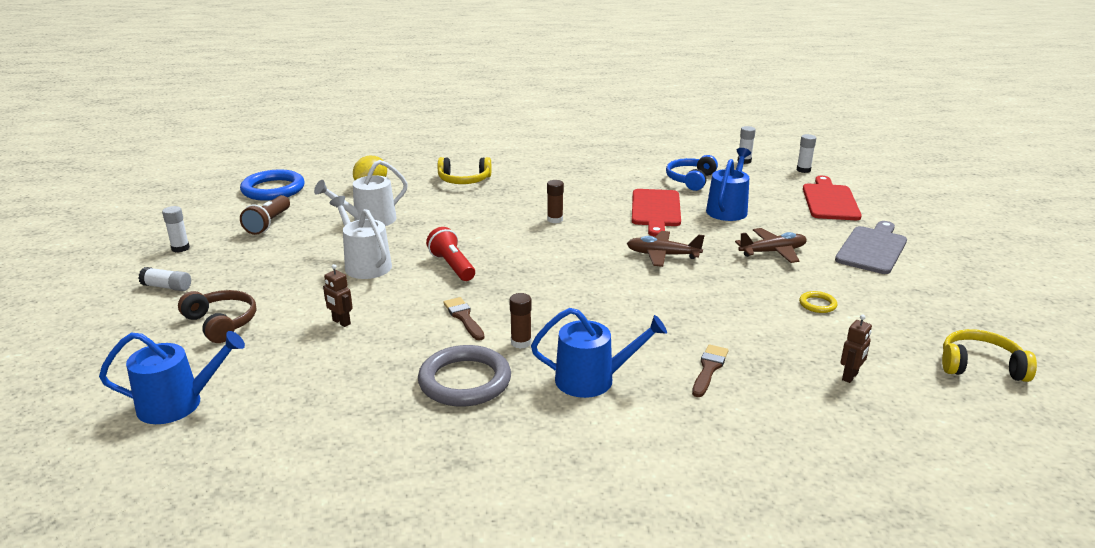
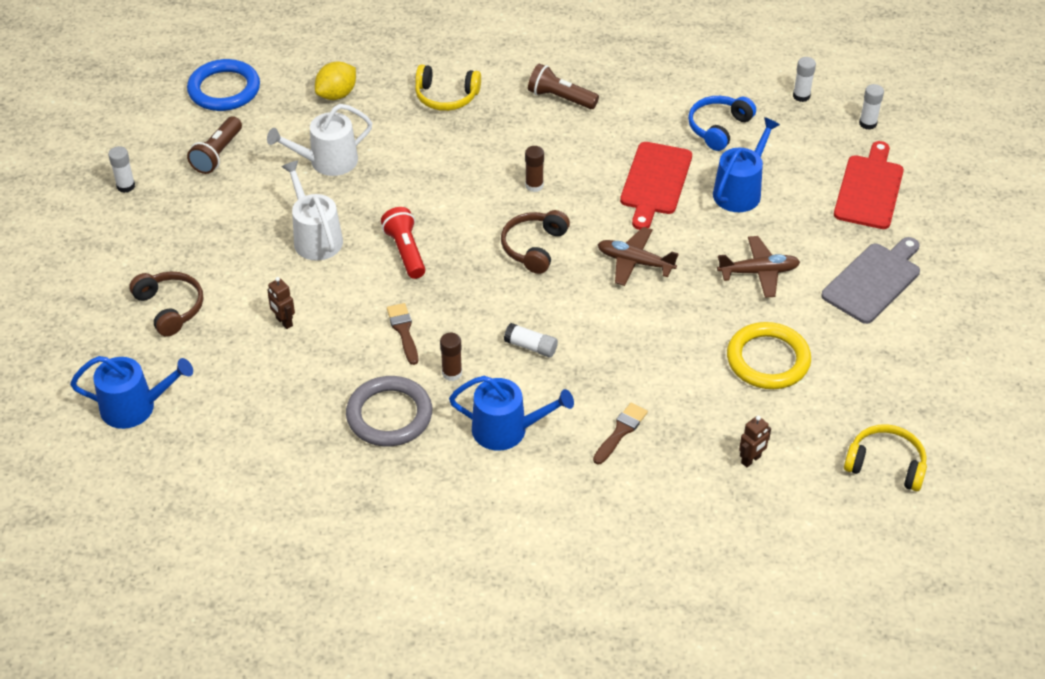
camera: 10 degrees right, 20 degrees up
white glue stick [138,267,191,291] -> white glue stick moved to [504,323,558,357]
yellow ring [799,291,837,313] -> yellow ring [727,322,811,389], size x2.19
none -> brown headphones [501,210,570,274]
none -> brown flashlight [528,63,599,109]

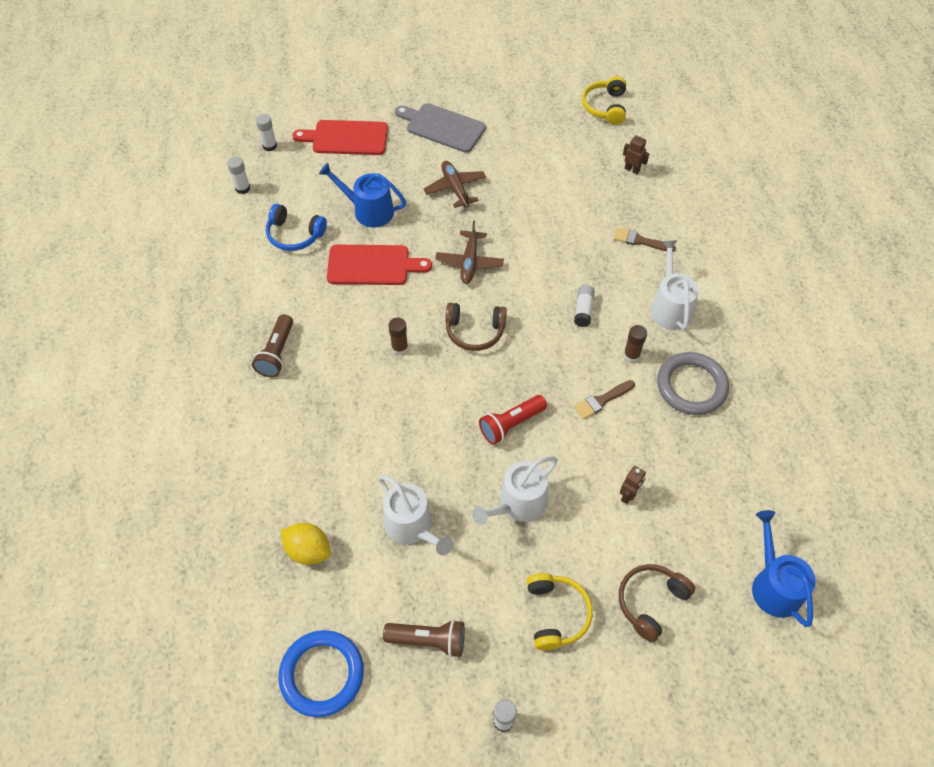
camera: 105 degrees left, 10 degrees up
yellow headphones [415,65,481,111] -> yellow headphones moved to [527,573,593,651]
blue watering can [449,376,574,451] -> white watering can [651,240,699,330]
yellow ring [727,322,811,389] -> none

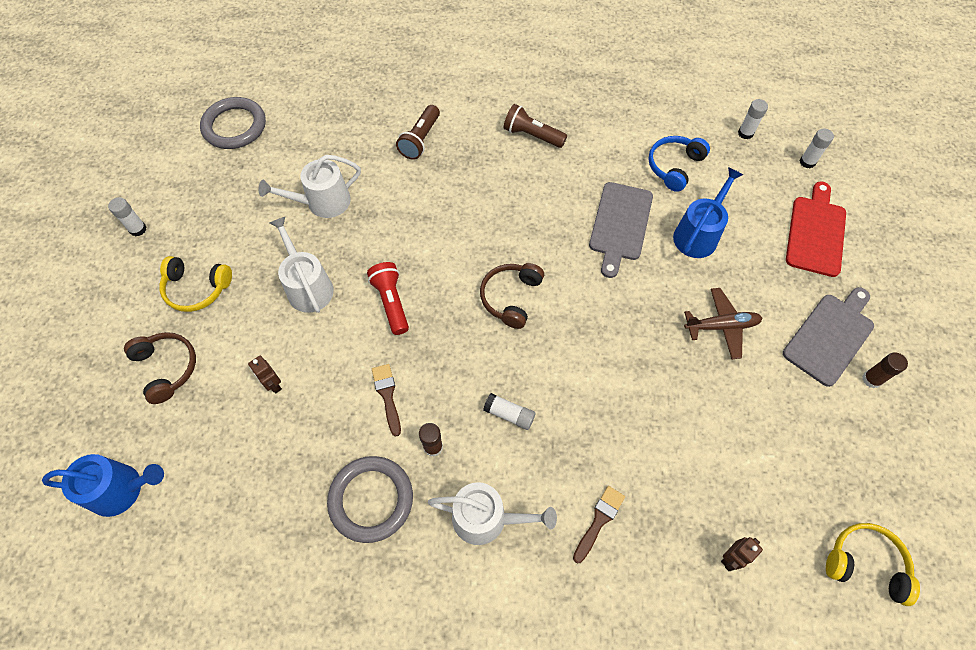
camera: 105 degrees right, 5 degrees up
blue ring [279,630,364,717] -> grey ring [200,97,266,149]
yellow lemon [281,523,331,565] -> none
red cutting board [327,245,432,285] -> grey cutting board [589,182,653,278]
brown flashlight [383,620,465,658] -> brown flashlight moved to [396,105,440,160]
brown glue stick [388,318,408,355] -> brown glue stick moved to [862,353,908,388]
brown plane [435,220,504,284] -> none

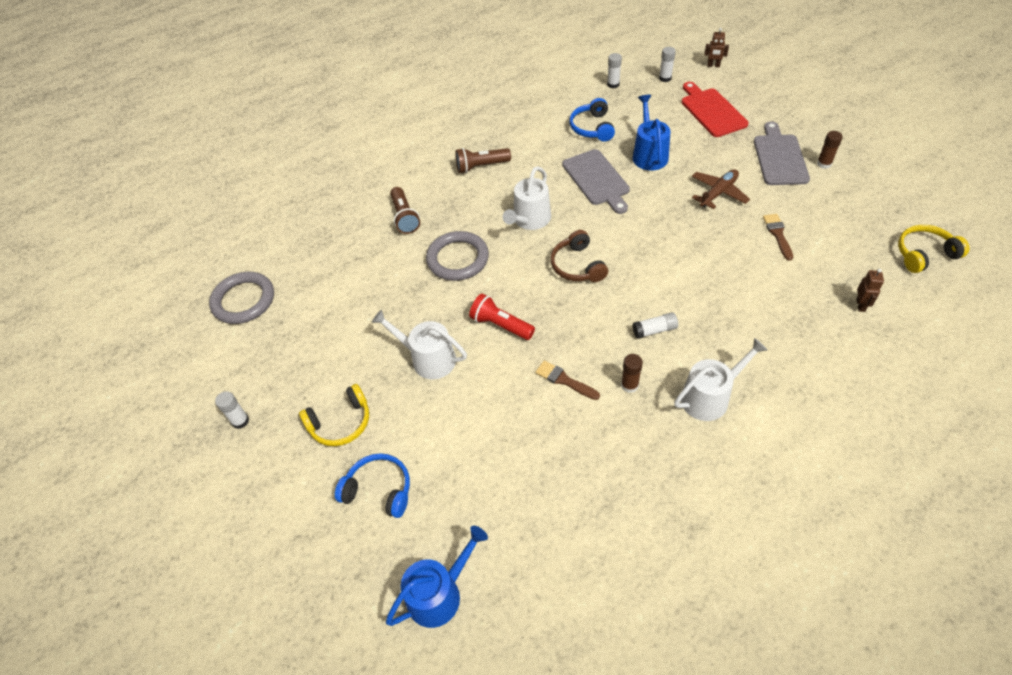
camera: 35 degrees left, 10 degrees down
brown headphones [124,332,196,404] -> blue headphones [335,453,410,518]
brown robot [248,356,282,393] -> brown robot moved to [704,28,729,67]
white watering can [259,155,361,218] -> white watering can moved to [503,166,551,230]
grey ring [327,456,413,543] -> grey ring moved to [426,231,489,281]
brown brush [573,486,625,563] -> brown brush moved to [763,214,793,260]

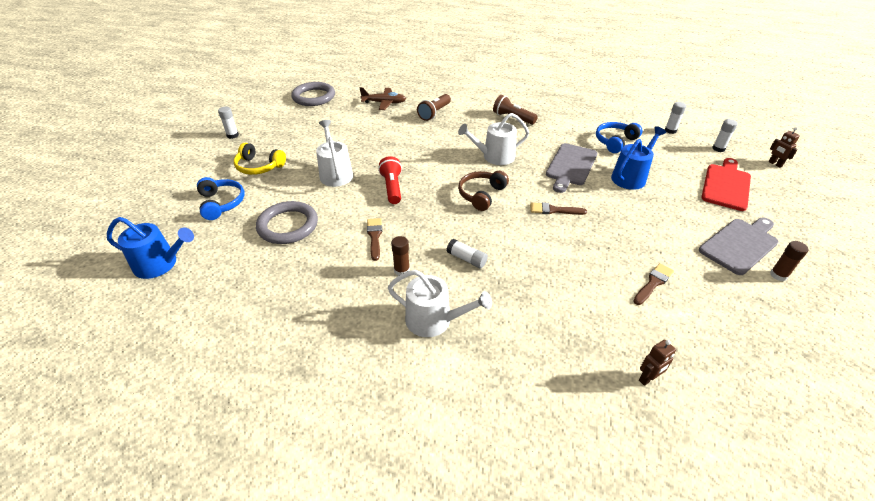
camera: 45 degrees right, 10 degrees down
grey ring [426,231,489,281] -> grey ring moved to [256,201,318,244]
brown plane [692,169,750,209] -> brown plane moved to [360,87,406,110]
yellow headphones [898,225,969,273] -> none
none -> brown brush [530,202,587,215]

